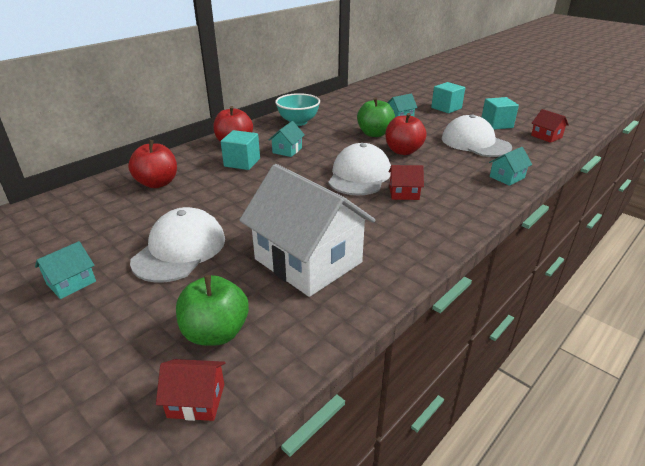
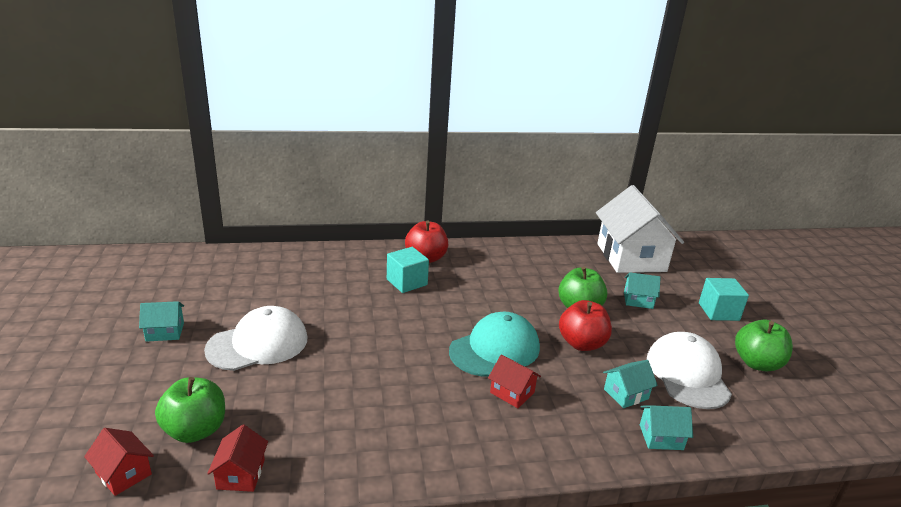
camera: 35 degrees right, 5 degrees down
red apple [128,140,177,188] -> none
white house [239,164,375,297] -> white house moved to [596,185,684,273]
turquoise house [269,121,305,157] -> turquoise house moved to [603,360,658,408]
turquoise bowl [275,93,320,126] -> none
white cap [328,143,391,195] -> turquoise cap [449,312,540,377]
turquoise cube [482,97,519,130] -> green apple [735,319,793,371]
red house [531,109,569,143] -> red house moved to [207,425,268,492]

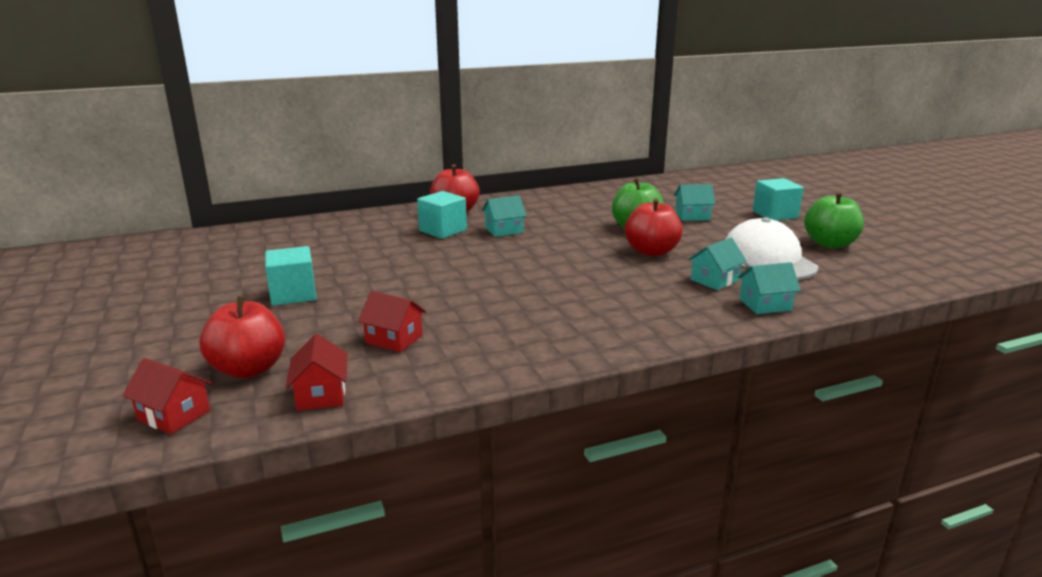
camera: 10 degrees left, 5 degrees down
turquoise house [139,301,184,342] -> turquoise house moved to [482,195,527,237]
green apple [155,377,225,443] -> red apple [200,296,285,378]
white cap [204,306,308,371] -> turquoise cube [265,246,317,306]
turquoise cap [449,312,540,377] -> none
red house [488,354,541,408] -> red house moved to [358,291,426,352]
white house [596,185,684,273] -> none

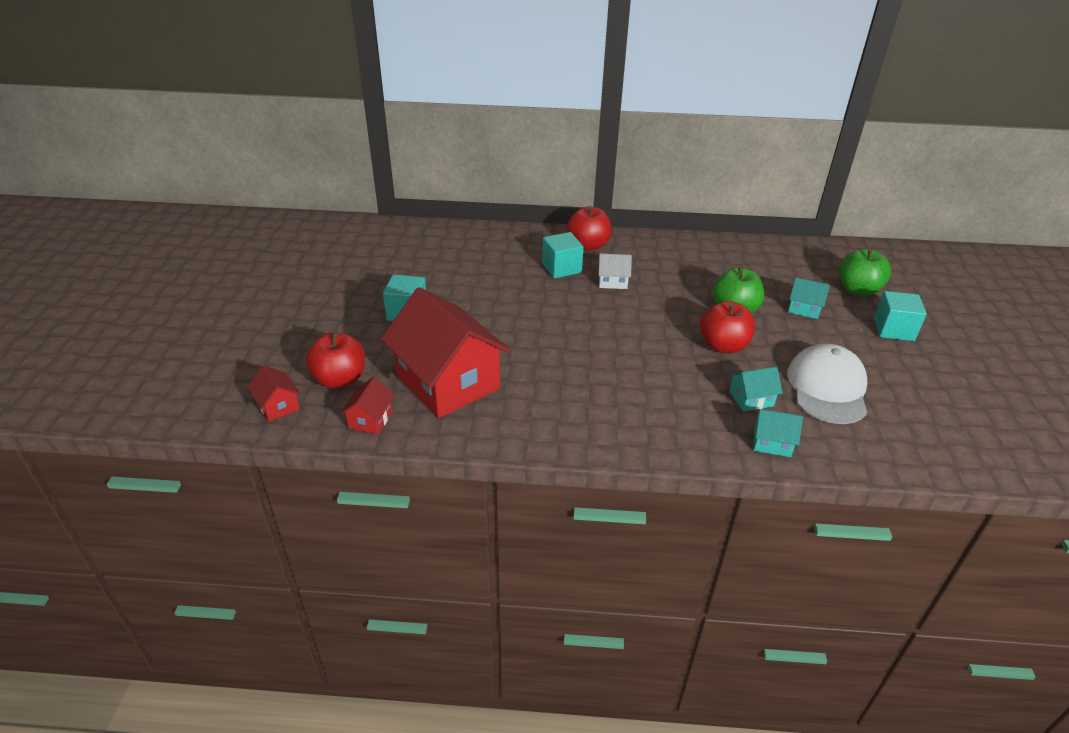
camera: 25 degrees right, 15 degrees up
red house [358,291,426,352] -> red house [381,287,510,418], size x2.38
turquoise house [482,195,527,237] -> white house [598,253,632,289]
green apple [804,191,864,248] -> green apple moved to [839,248,891,296]

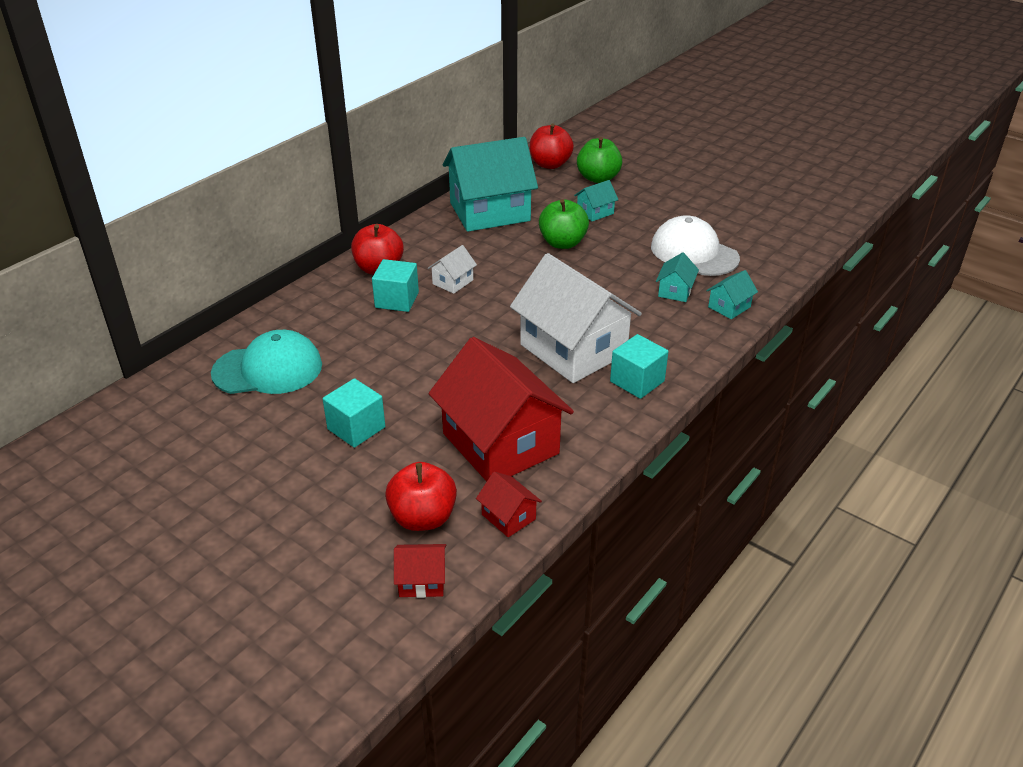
camera: 55 degrees left, 0 degrees up
red house [381,287,510,418] -> red house turned 60 degrees clockwise [428,337,574,482]
red apple [700,301,755,353] -> red apple moved to [530,124,574,169]
turquoise cube [874,291,927,341] -> turquoise cube moved to [610,334,669,399]
none -> turquoise cap [211,330,322,394]
none -> turquoise house [442,137,538,232]
none -> white house [510,253,642,383]

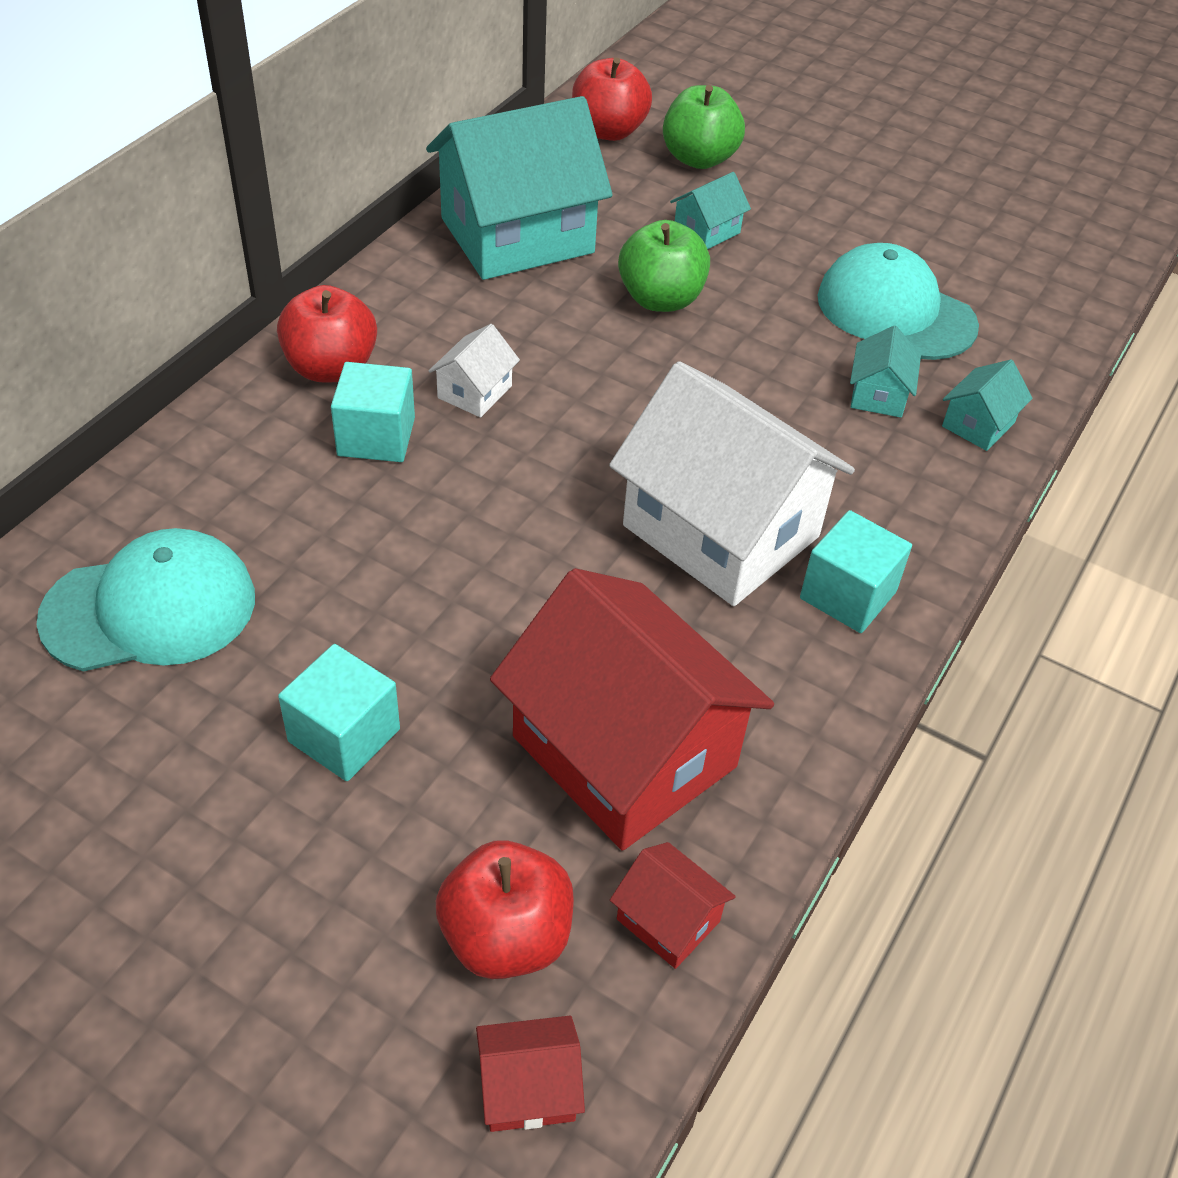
camera: 10 degrees left, 10 degrees up
white cap [651,215,740,276] -> turquoise cap [818,243,979,360]

